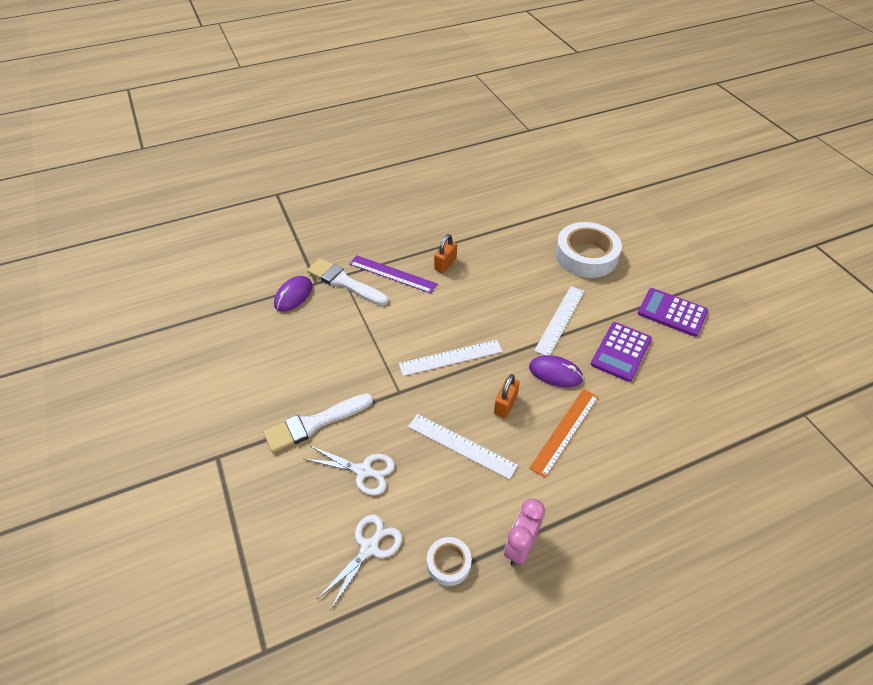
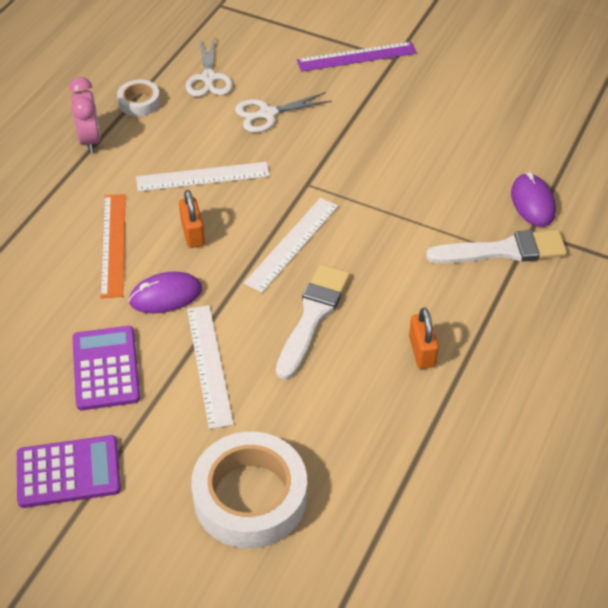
camera: 140 degrees right, 0 degrees up
white brush [263,393,373,453] -> white brush moved to [276,264,350,380]
purple ruler [349,255,437,293] -> purple ruler moved to [297,42,417,72]

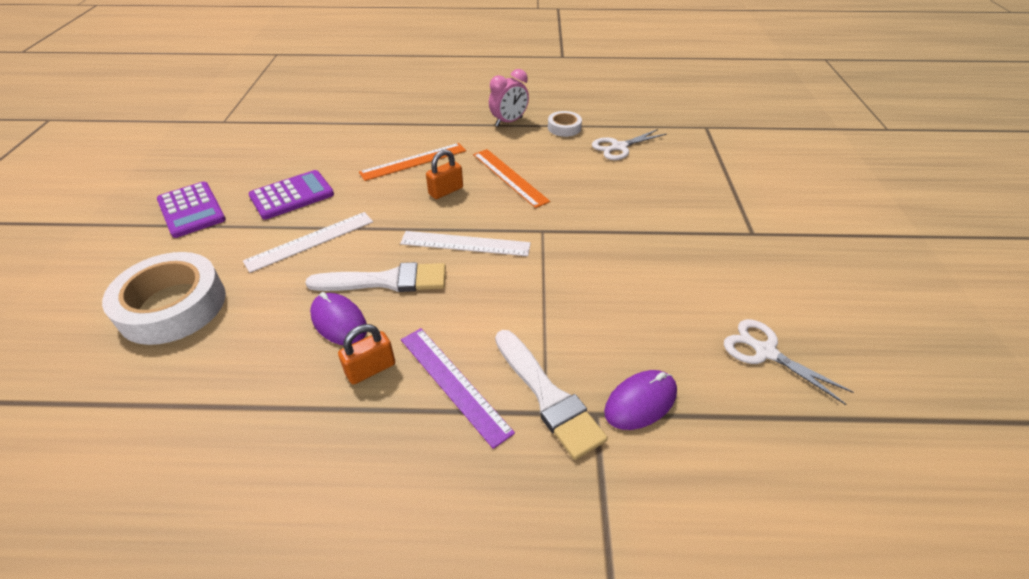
camera: 65 degrees right, 5 degrees down
purple mouse [129,272,202,313] -> purple mouse moved to [310,292,367,345]
white ruler [136,162,270,192] -> orange ruler [473,149,550,208]
white scissors [235,92,332,132] -> white scissors moved to [724,319,854,405]
purple ruler [297,42,417,72] -> purple ruler moved to [401,328,515,449]

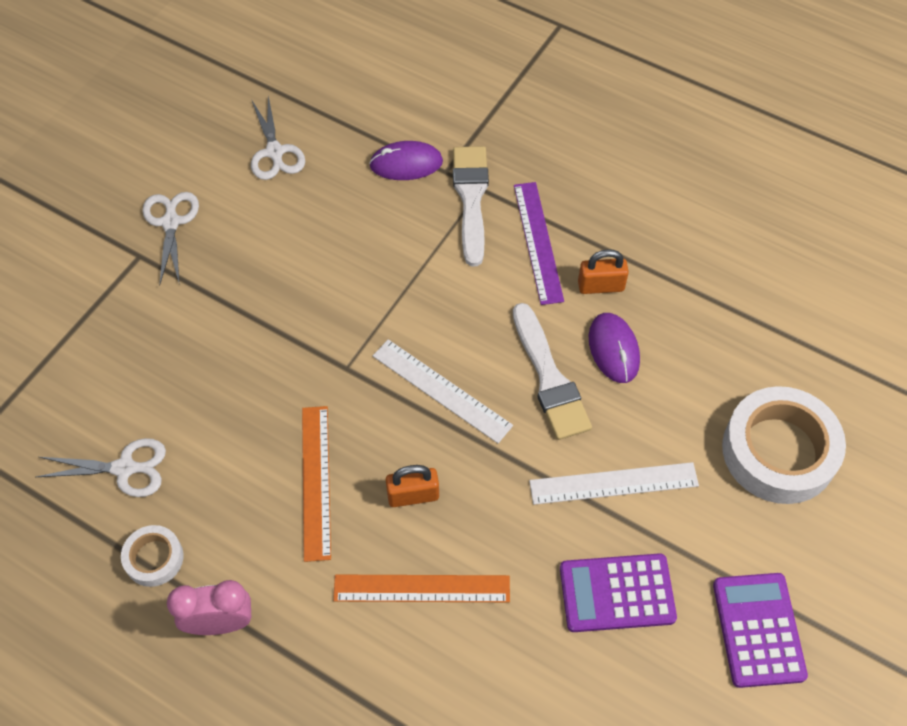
camera: 150 degrees left, 15 degrees up
white brush [305,262,446,292] -> white brush turned 135 degrees counterclockwise [513,303,592,440]
none -> white scissors [143,192,199,286]

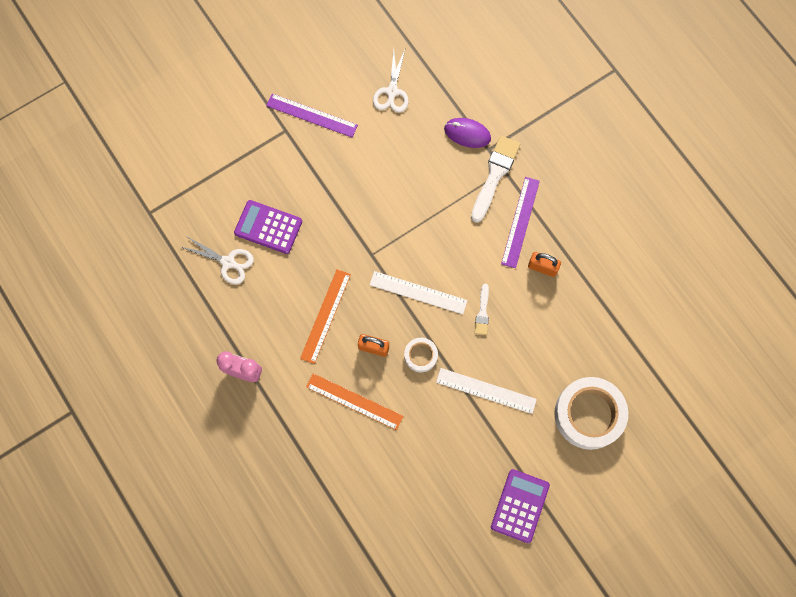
camera: 25 degrees right, 15 degrees up
white tape [121,525,184,587] -> white tape moved to [404,338,438,372]
white scissors [143,192,199,286] -> purple ruler [266,94,358,138]
white ruler [373,339,513,443] -> white ruler turned 45 degrees counterclockwise [370,271,468,314]
white brush [513,303,592,440] -> white brush [475,284,489,335], size x0.54
purple calculator [560,553,677,632] -> purple calculator moved to [234,200,302,254]
purple mouse [589,313,640,383] -> none

